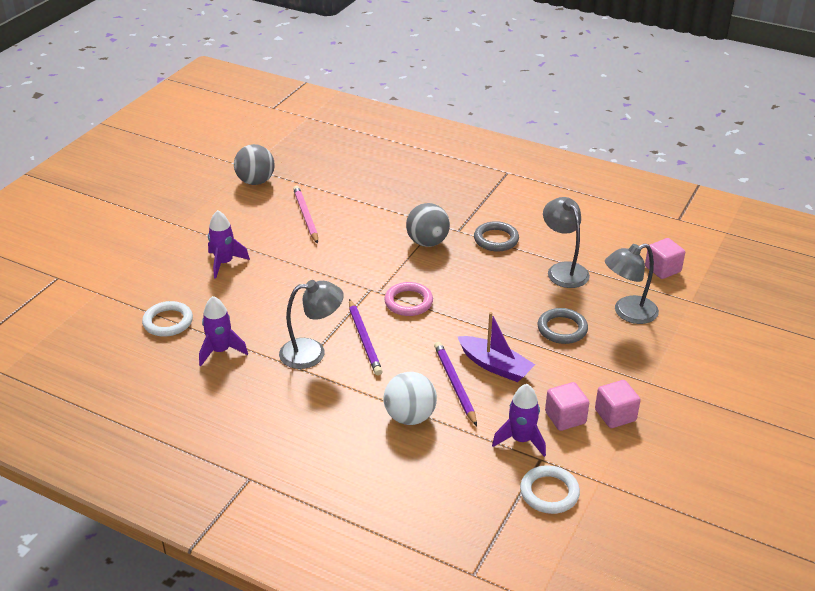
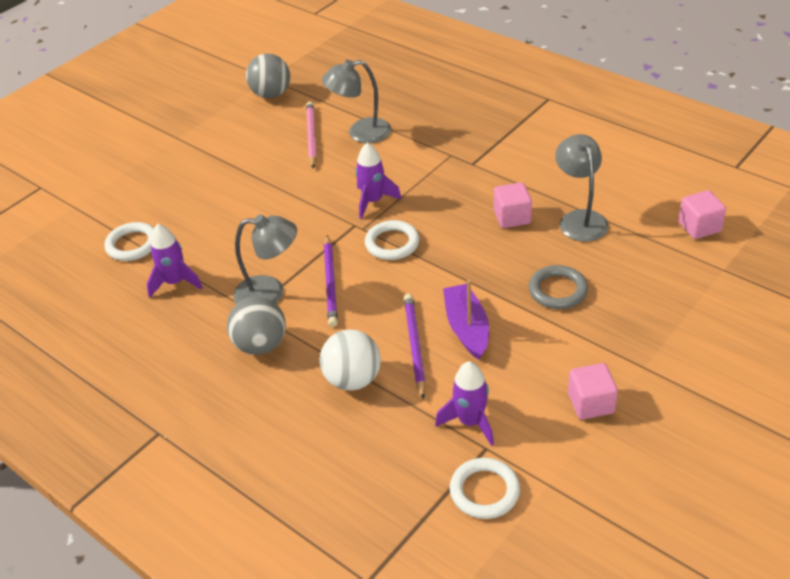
camera: 15 degrees right, 5 degrees up
purple rocket [208,210,250,278] -> purple rocket moved to [355,143,402,219]
pink ring [384,282,433,316] -> white ring [365,220,420,260]
grey ball [406,203,450,247] -> grey ball moved to [227,296,286,355]
purple boat [457,312,535,382] -> purple boat turned 150 degrees counterclockwise [443,280,489,360]
grey ring [474,221,519,251] -> none
pink cube [545,382,589,431] -> pink cube moved to [494,182,532,228]
grey lamp [605,243,659,324] -> grey lamp moved to [322,60,391,143]

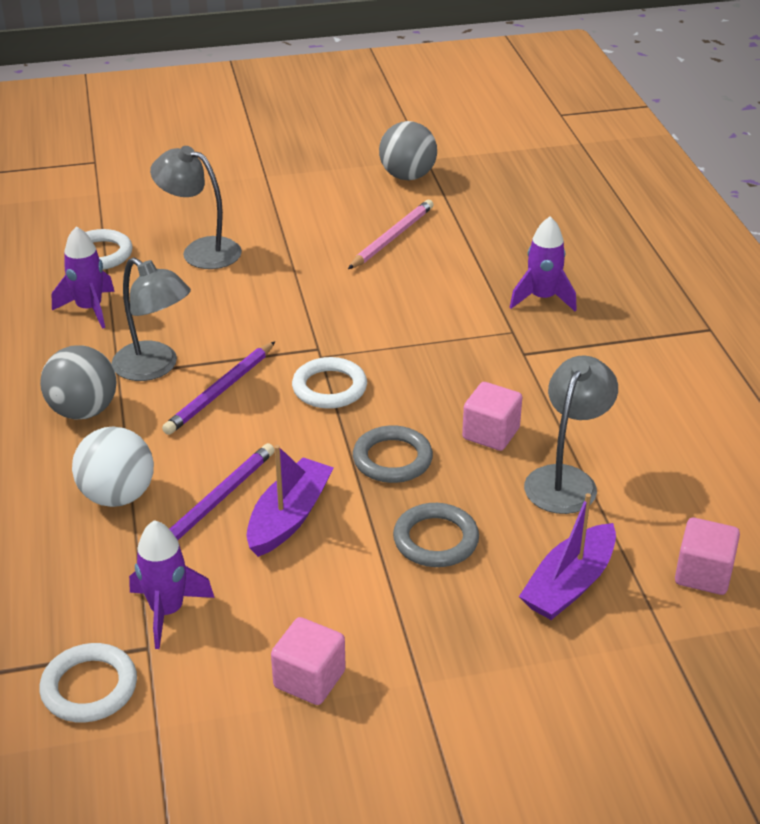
camera: 35 degrees right, 5 degrees down
grey lamp [322,60,391,143] -> grey lamp moved to [150,146,242,269]
purple rocket [355,143,402,219] -> purple rocket moved to [510,216,577,311]
none -> grey ring [353,425,433,483]
none -> purple boat [519,493,616,620]

